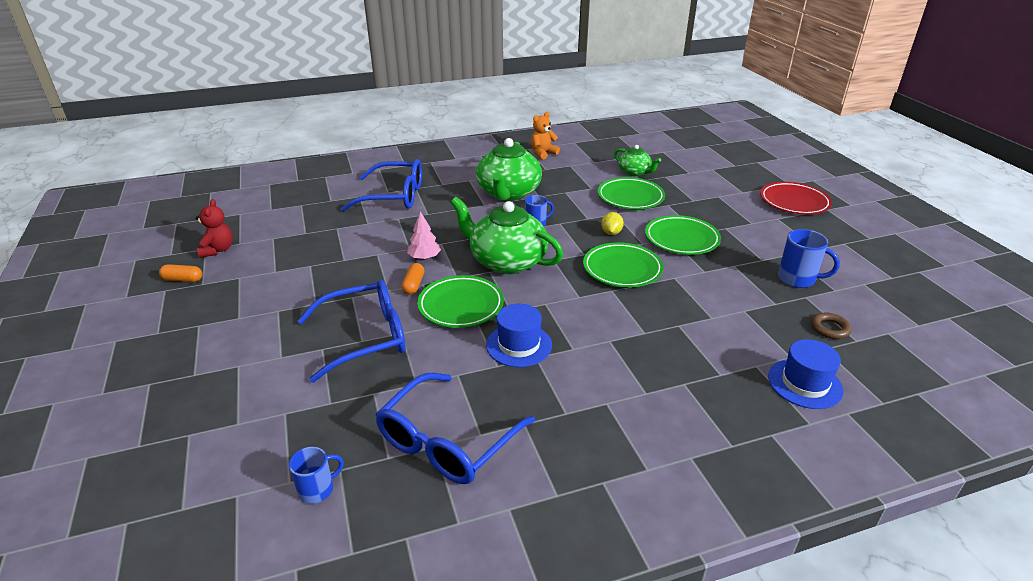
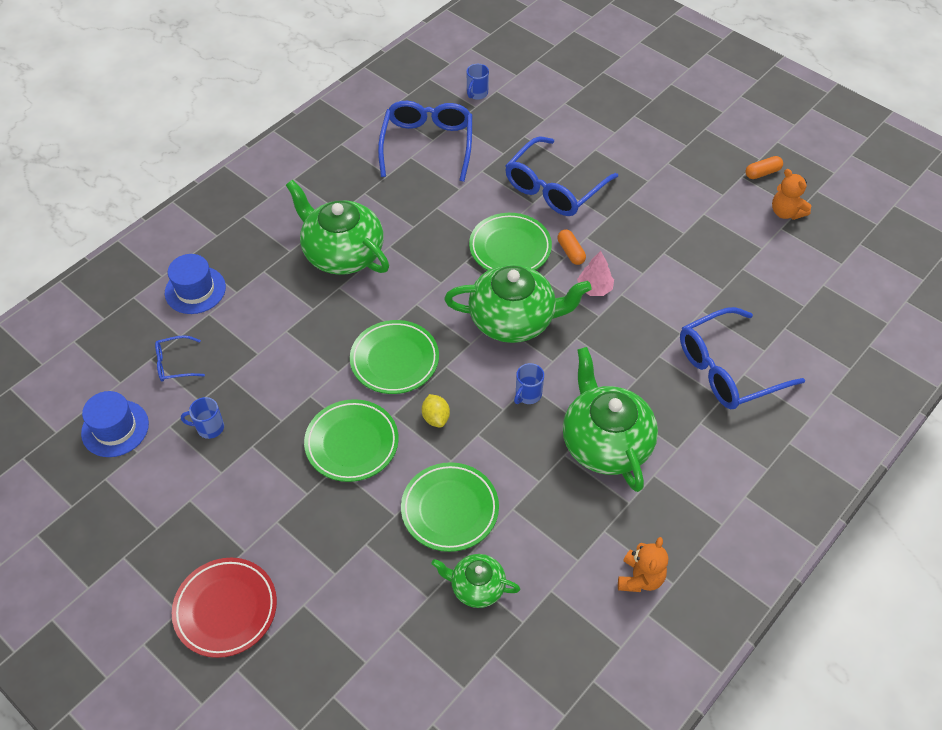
camera: 150 degrees right, 20 degrees up
red teddy bear [196,199,233,258] -> orange teddy bear [772,169,811,220]
blue hat [486,304,552,367] -> blue hat moved to [81,391,149,457]
blue mug [778,229,840,288] -> blue mug [181,397,224,439], size x0.66
brown ring [811,313,852,339] -> blue glasses [155,335,205,382]
none -> green teapot [286,180,389,275]

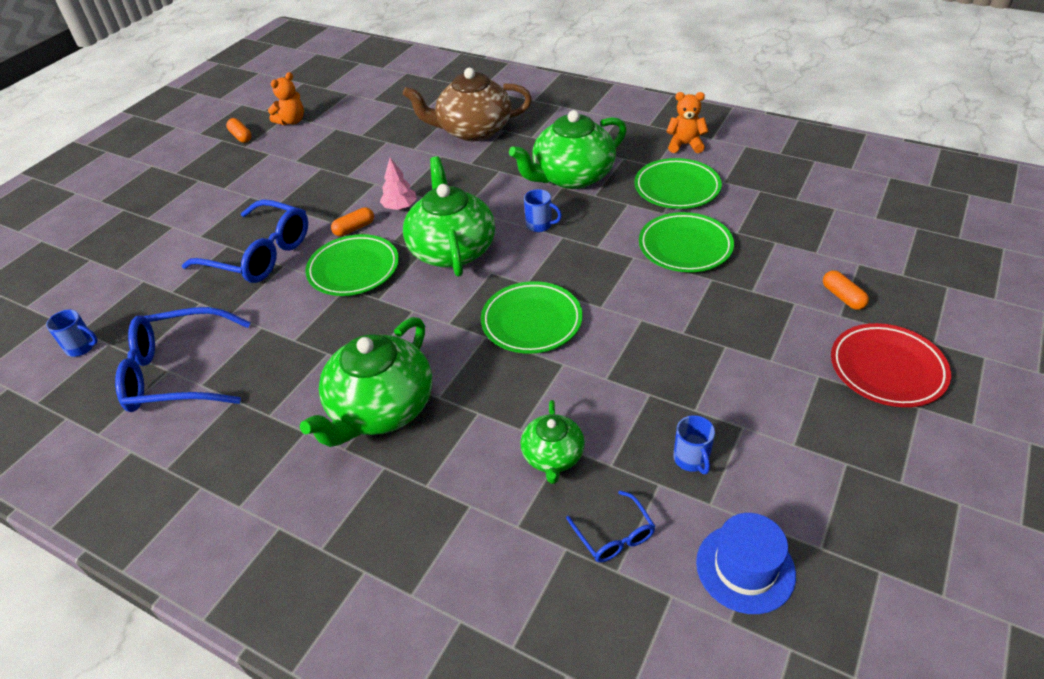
camera: 100 degrees left, 10 degrees down
blue hat [165,254,226,314] -> none
green plate [304,399,399,482] -> green plate moved to [634,158,722,209]
yellow lemon [422,394,450,428] -> none
green teapot [431,554,520,608] -> green teapot moved to [520,400,585,484]
blue glasses [680,307,805,409] -> brown teapot [403,68,532,141]
none -> orange capsule [823,270,869,310]

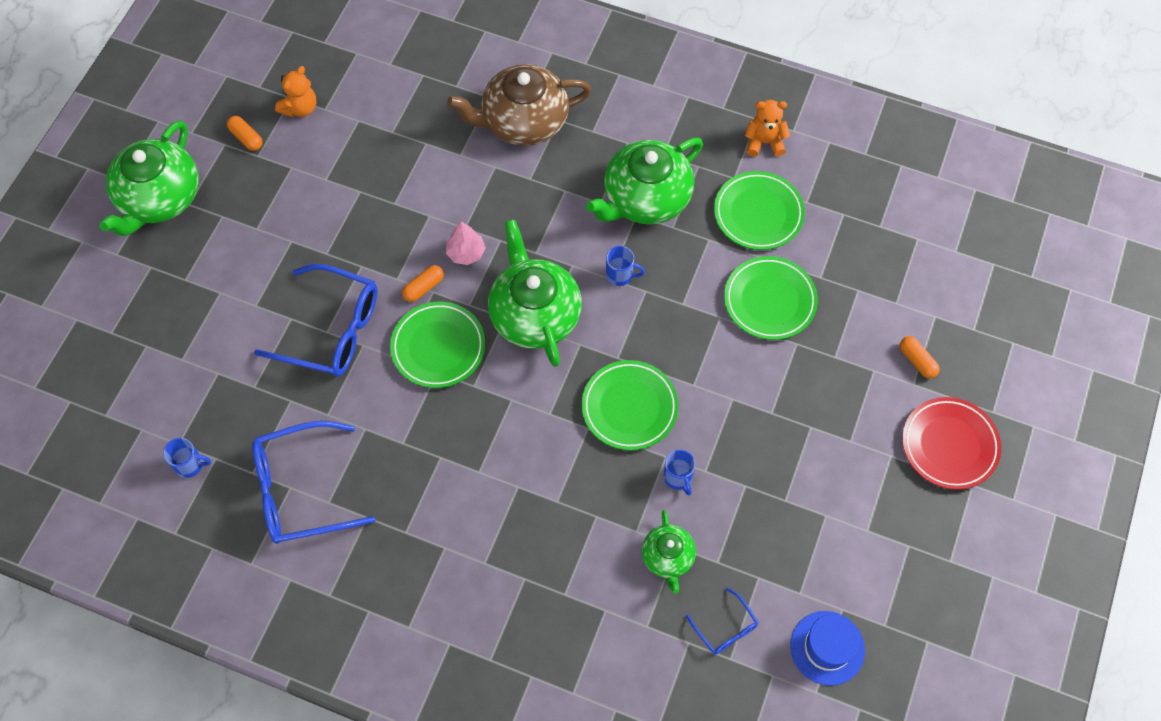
camera: 10 degrees left, 20 degrees up
green teapot [300,317,432,447] -> green teapot moved to [99,120,199,236]
blue mug [673,415,715,474] -> blue mug moved to [663,450,695,496]

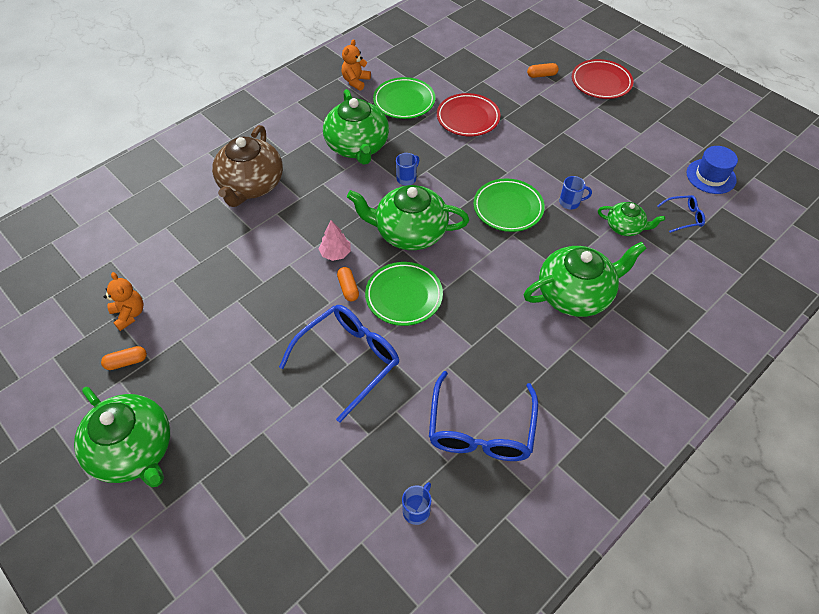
camera: 65 degrees left, 10 degrees down
green plate [724,256,818,340] -> red plate [437,93,500,136]
none -> green teapot [524,242,647,317]

